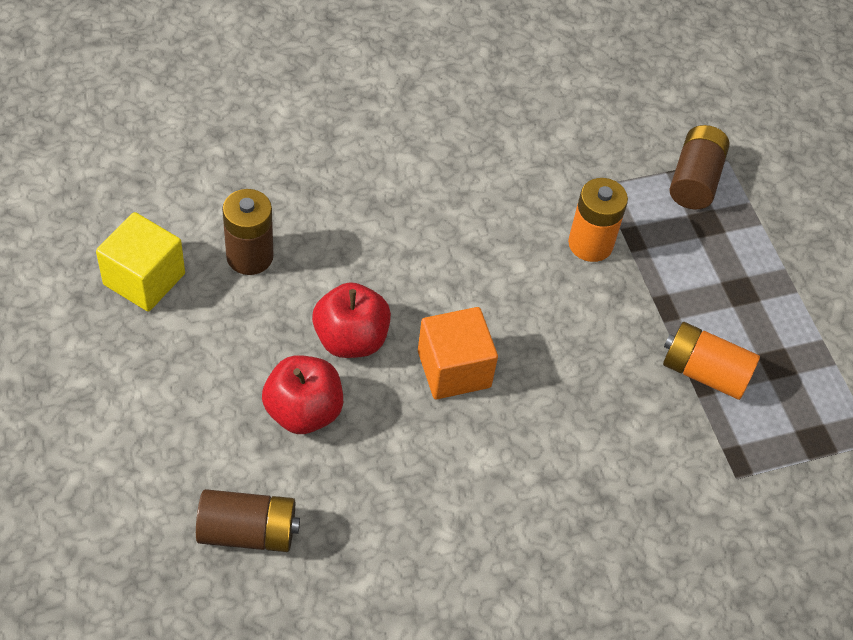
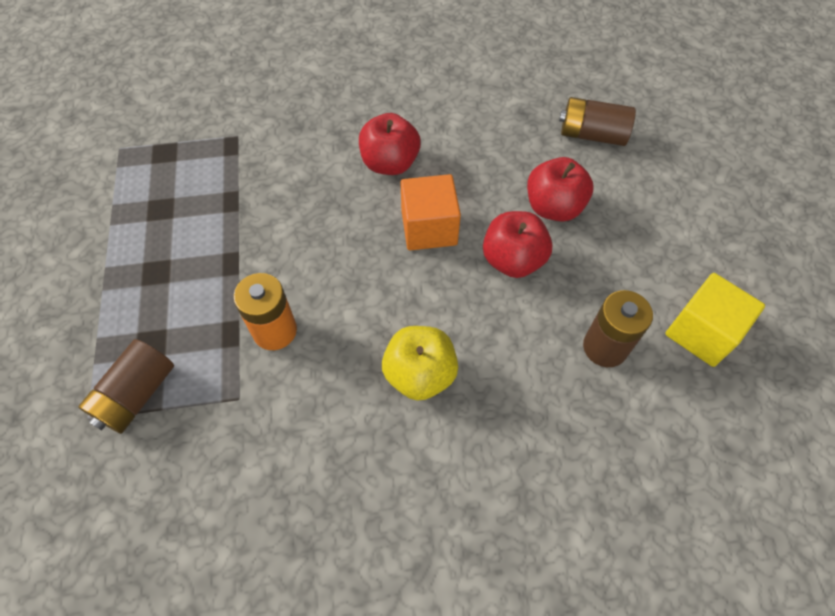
camera: 165 degrees left, 5 degrees up
orange battery [663,322,760,400] -> none
none -> red apple [359,113,421,175]
none -> yellow apple [382,326,458,401]

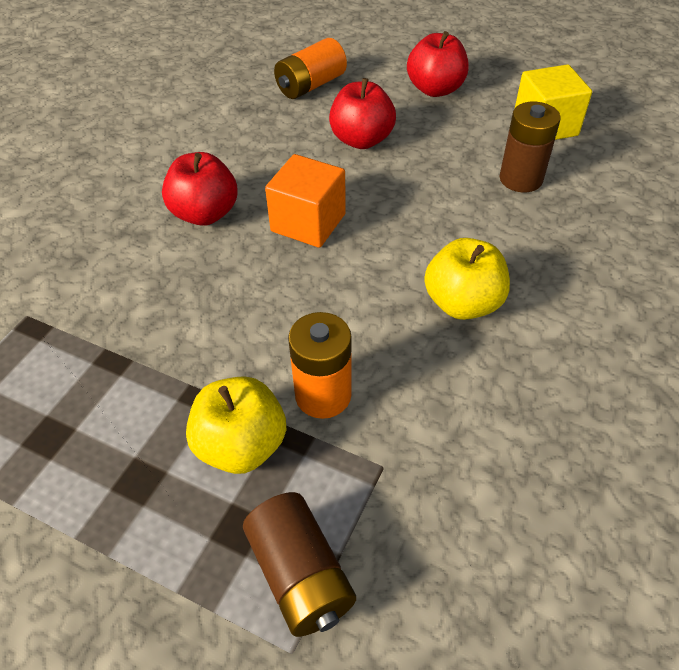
camera: 55 degrees left, 10 degrees down
red apple [483,211,552,278] -> red apple moved to [407,31,469,97]
brown battery [559,97,636,146] -> orange battery [274,38,347,99]
none -> yellow apple [186,376,286,474]

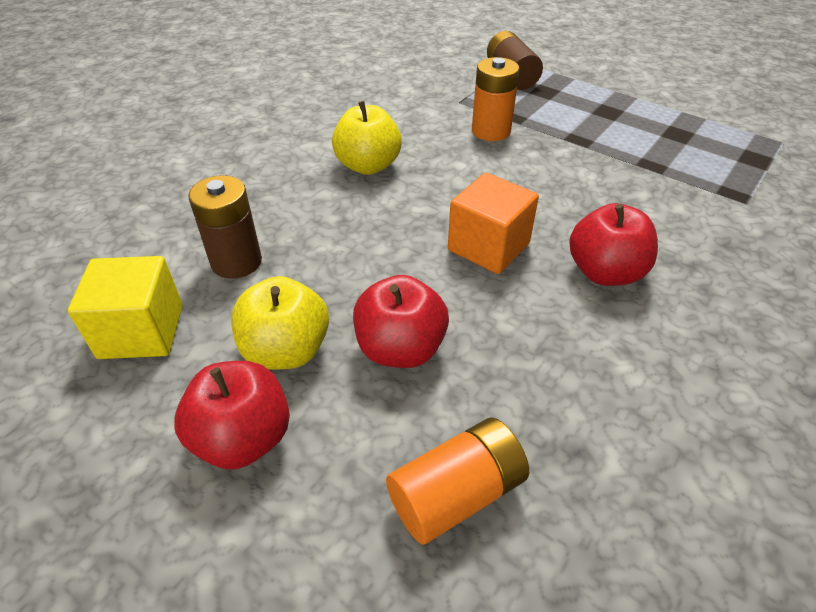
camera: 170 degrees left, 5 degrees down
yellow apple [186,376,286,474] -> yellow apple moved to [231,276,329,369]

